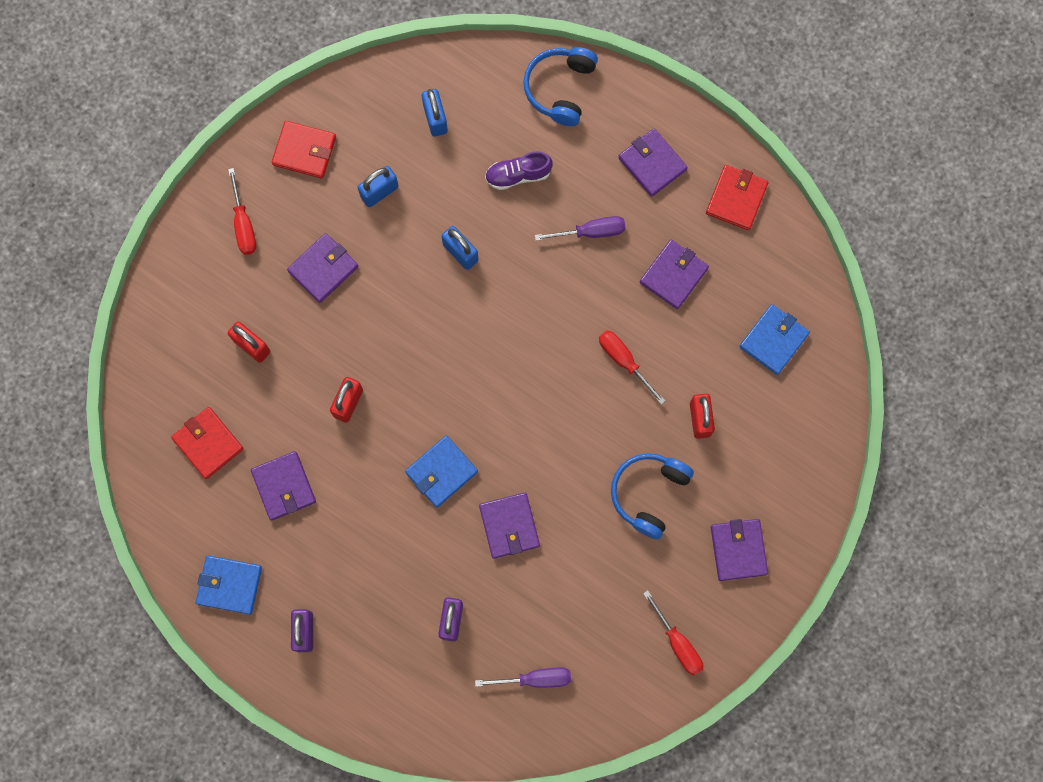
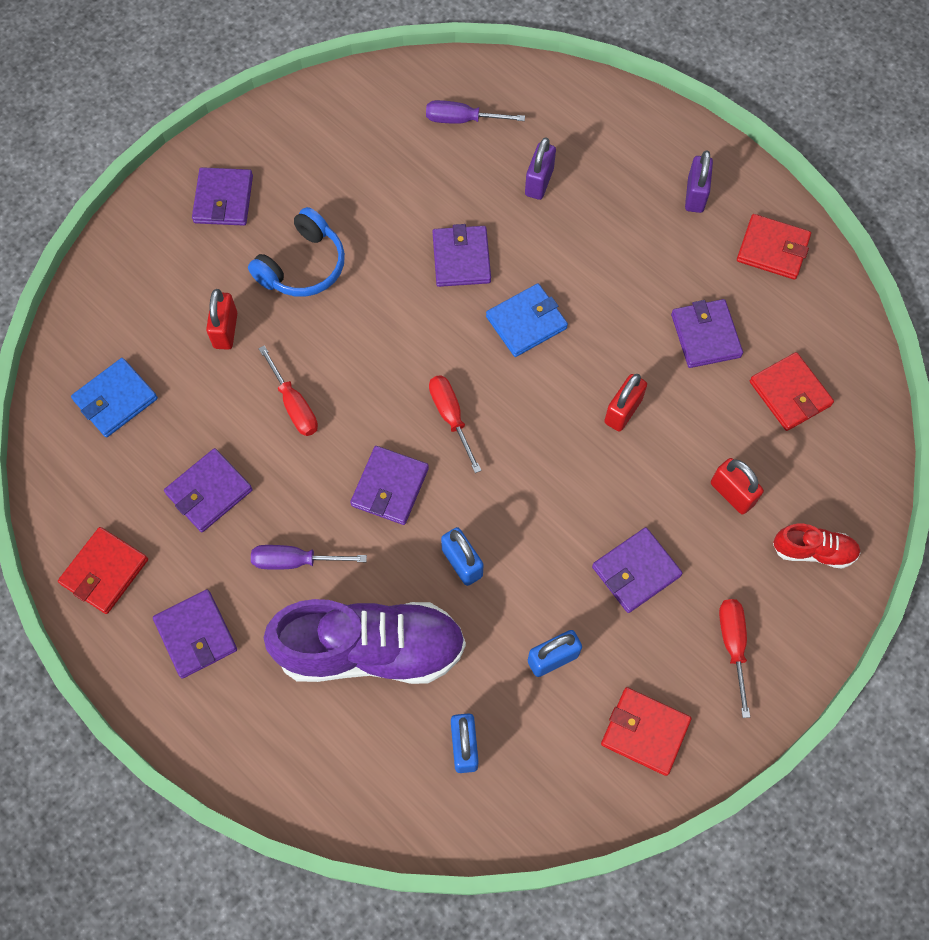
camera: 170 degrees left, 10 degrees down
blue wallet [196,555,262,615] -> red wallet [737,214,811,280]
purple shoe [485,151,553,190] -> purple shoe [264,599,466,684], size x2.16
blue headphones [523,47,598,126] -> none
red screwdriver [643,590,703,676] -> red screwdriver moved to [429,375,482,473]
none -> purple wallet [350,446,429,525]
none -> red shoe [773,524,861,569]

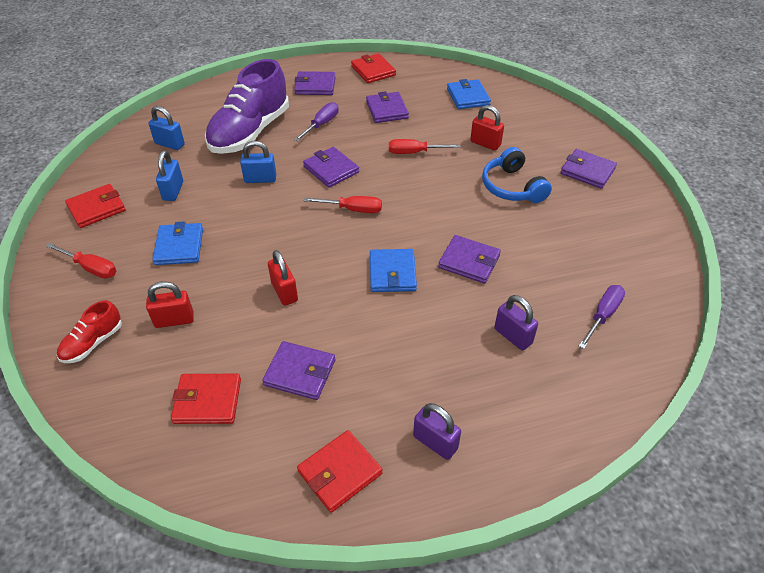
camera: 120 degrees right, 20 degrees down
purple wallet [592,527,683,613] -> blue wallet [152,221,203,265]

